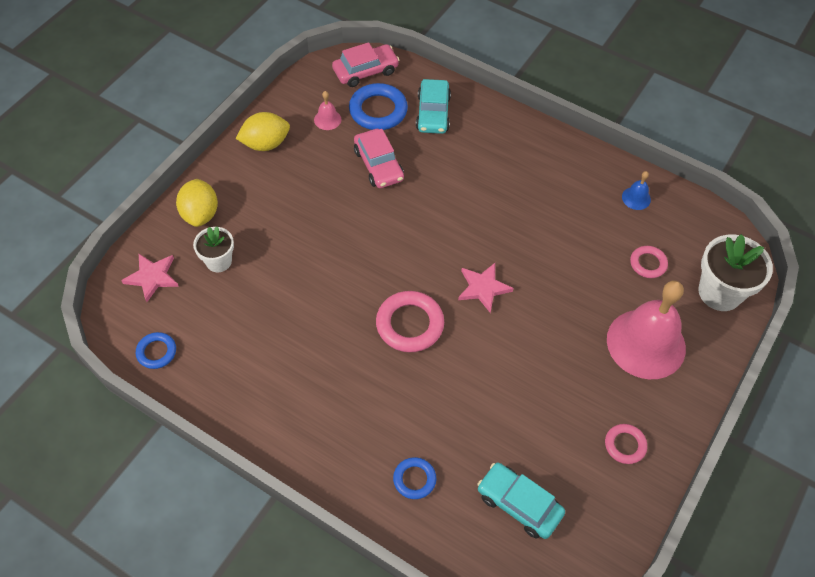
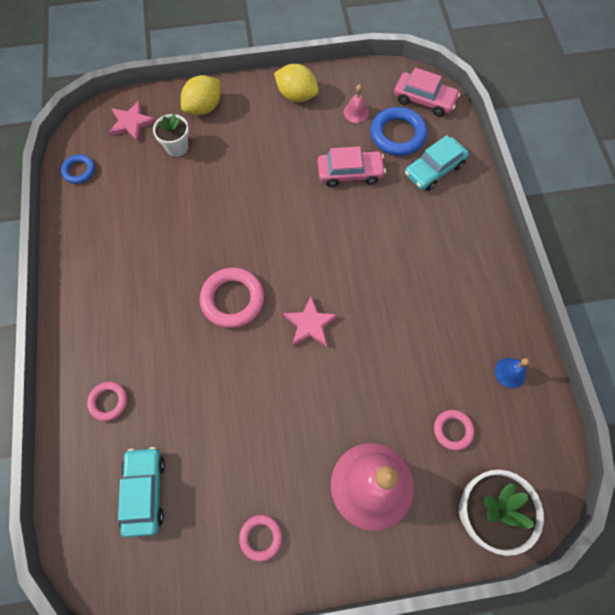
camera: 50 degrees right, 10 degrees up
pink car [354,129,404,188] -> pink car turned 120 degrees counterclockwise [318,146,386,187]
blue ring [393,457,436,499] -> pink ring [87,382,127,421]

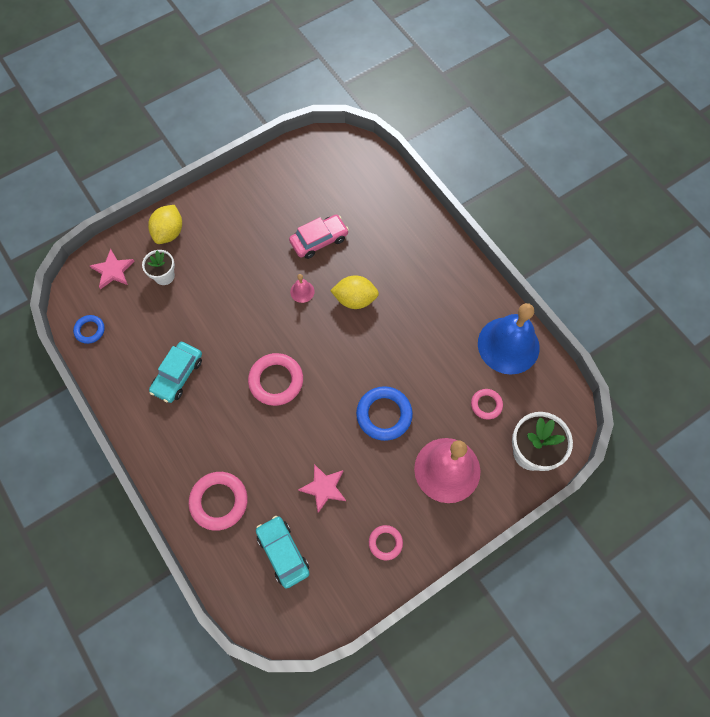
camera: 25 degrees left, 0 degrees up
pink ring [87,382,127,421] -> pink ring [189,472,248,531], size x1.74
yellow lemon [274,64,319,102] -> yellow lemon moved to [330,275,379,309]
pink star [283,297,338,347] -> pink star moved to [298,464,346,513]
pink bell [343,84,369,123] -> pink bell moved to [290,274,315,303]
blue ring [370,107,427,156] -> blue ring moved to [356,386,413,441]
pink car [394,68,460,116] -> none
turquoise car [405,135,469,191] -> turquoise car moved to [149,342,202,403]
blue bell [495,358,529,388] -> blue bell [478,303,540,375], size x2.47

